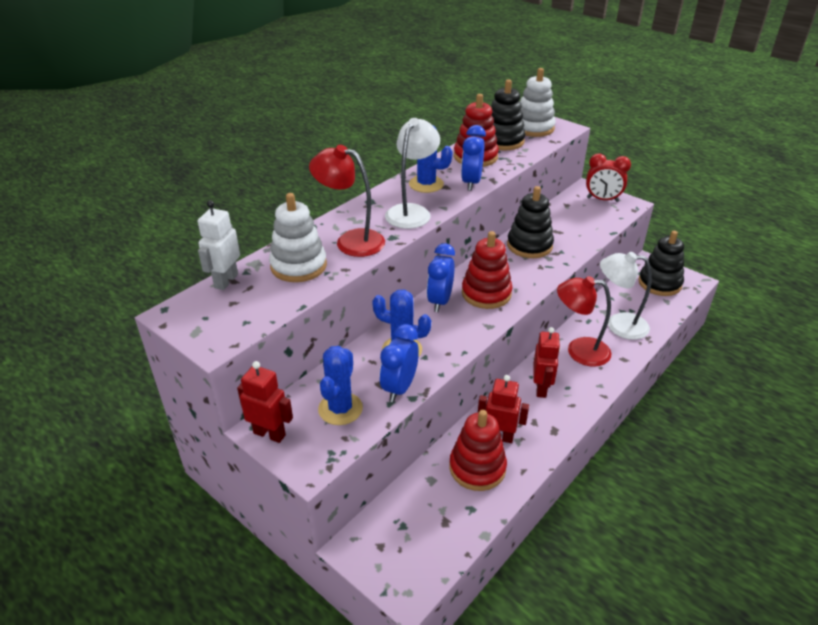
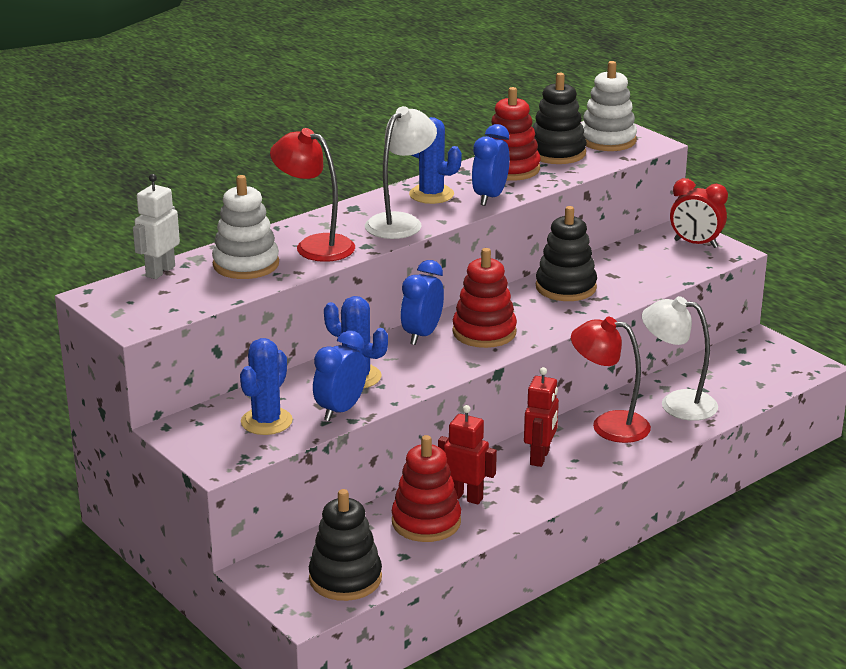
camera: 10 degrees right, 10 degrees down
red robot [237,361,293,443] -> none
black stacking toy [638,231,684,296] -> black stacking toy moved to [309,489,382,601]

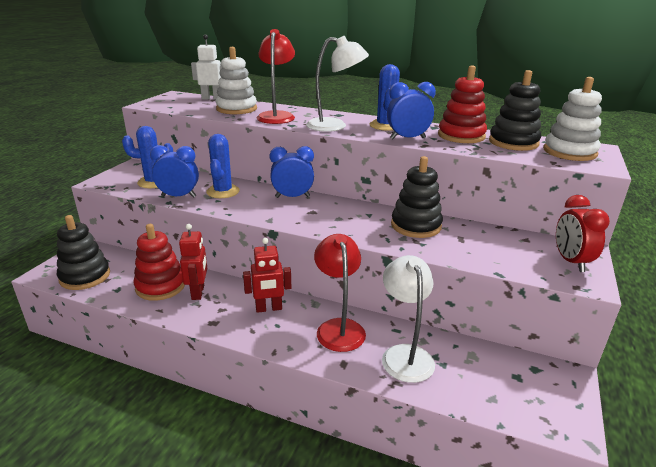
camera: 60 degrees right, 0 degrees up
red stacking toy [452,248,517,348] -> none

